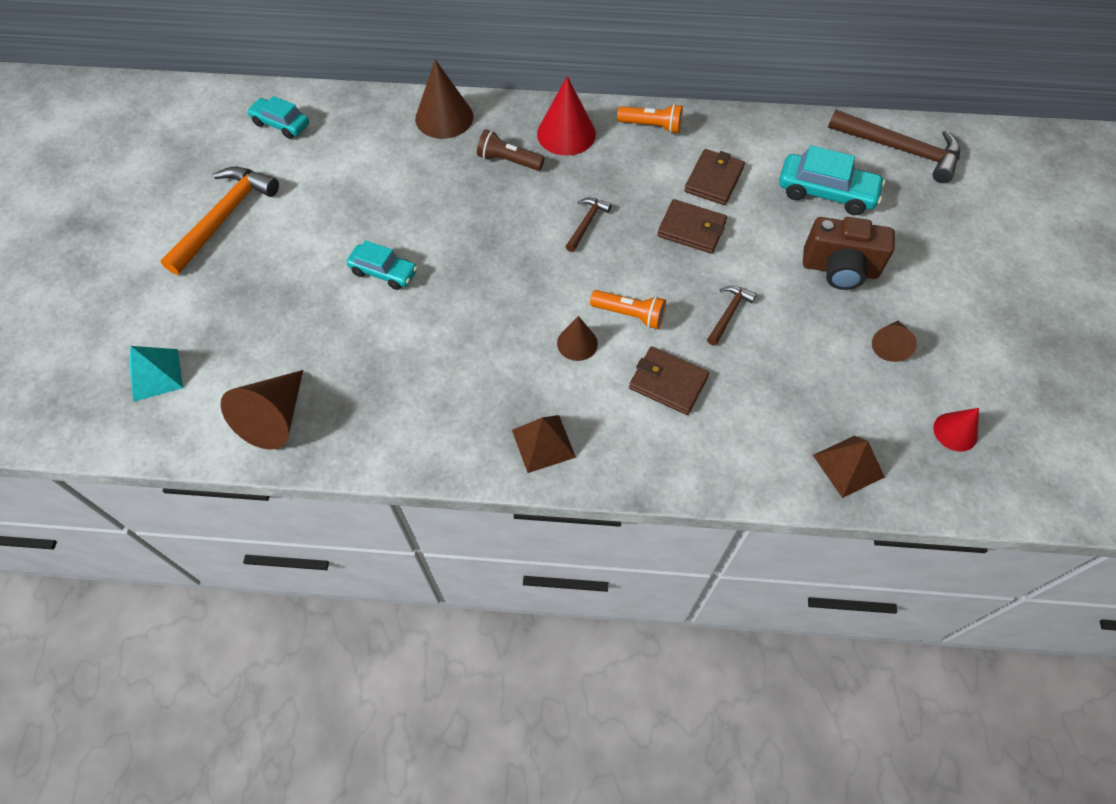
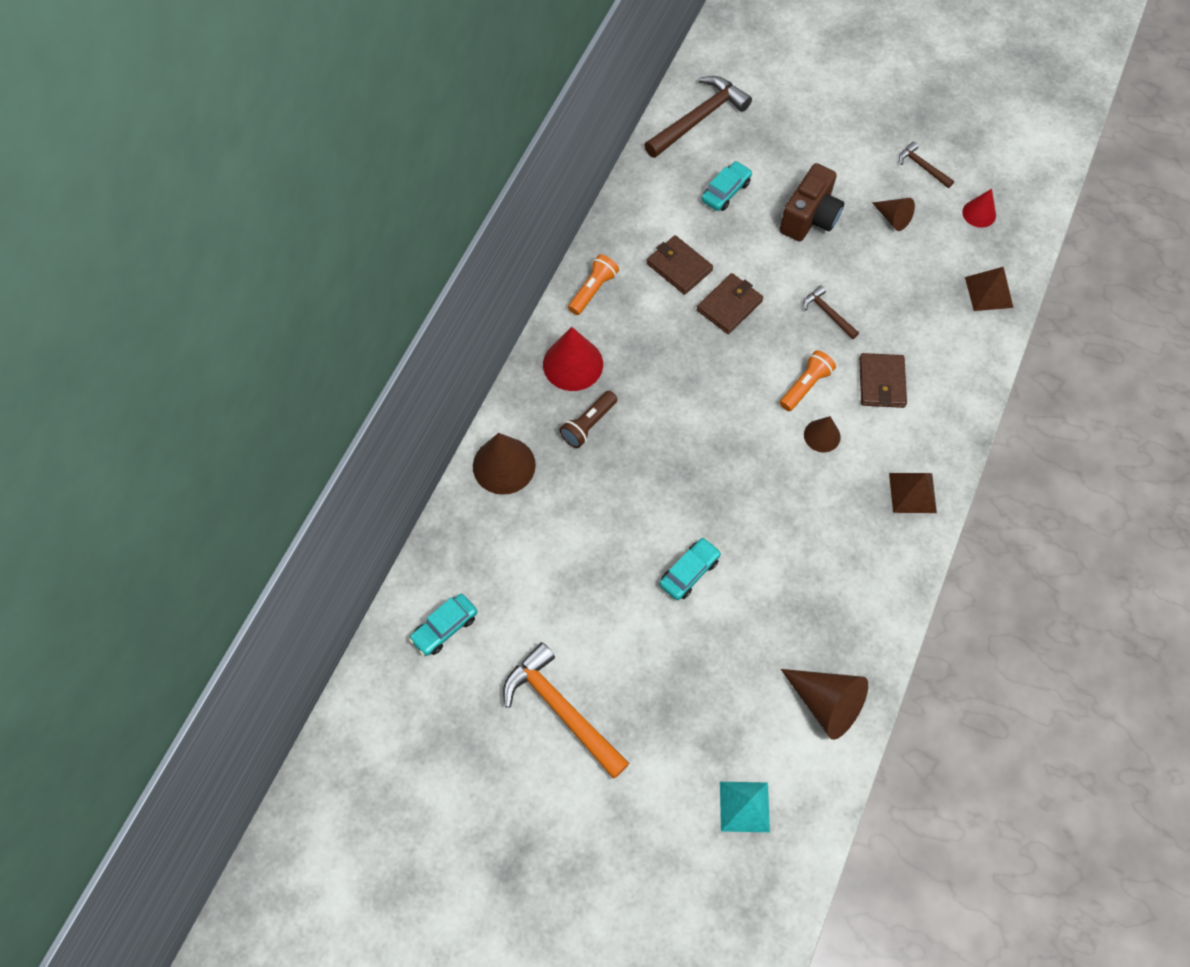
camera: 70 degrees left, 5 degrees up
brown hammer [566,198,612,252] -> brown hammer moved to [899,141,954,188]
brown wallet [629,346,709,415] -> brown wallet turned 45 degrees counterclockwise [859,353,907,408]
turquoise car [779,145,885,215] -> turquoise car [702,161,752,211], size x0.66

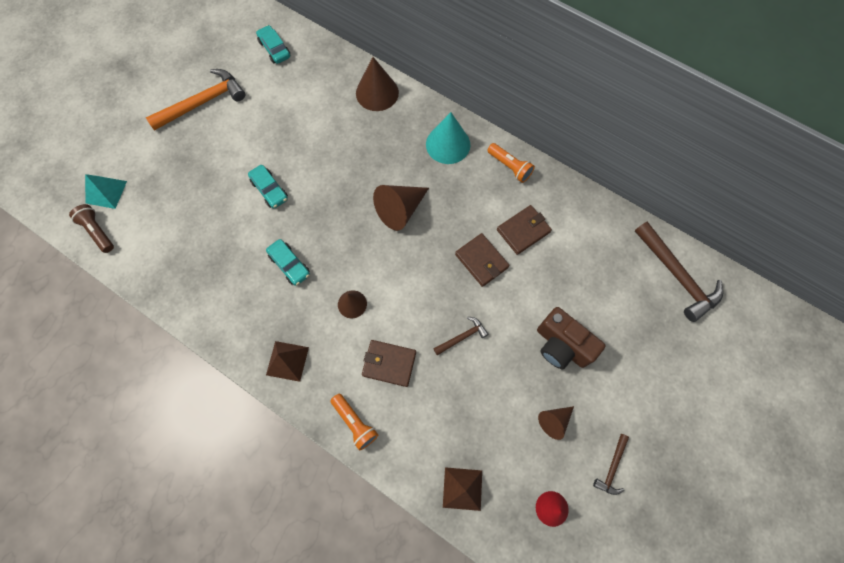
camera: 100 degrees right, 5 degrees up
red cone [543,327,603,391] -> turquoise cone [426,112,470,164]
brown flashlight [559,391,617,448] -> brown flashlight moved to [69,204,114,253]
turquoise car [702,161,752,211] -> turquoise car moved to [266,239,310,286]
orange flashlight [780,350,836,411] -> orange flashlight moved to [330,394,378,451]
brown cone [781,669,868,740] -> brown cone moved to [373,185,429,231]
brown hammer [899,141,954,188] -> brown hammer turned 150 degrees clockwise [593,434,629,495]

